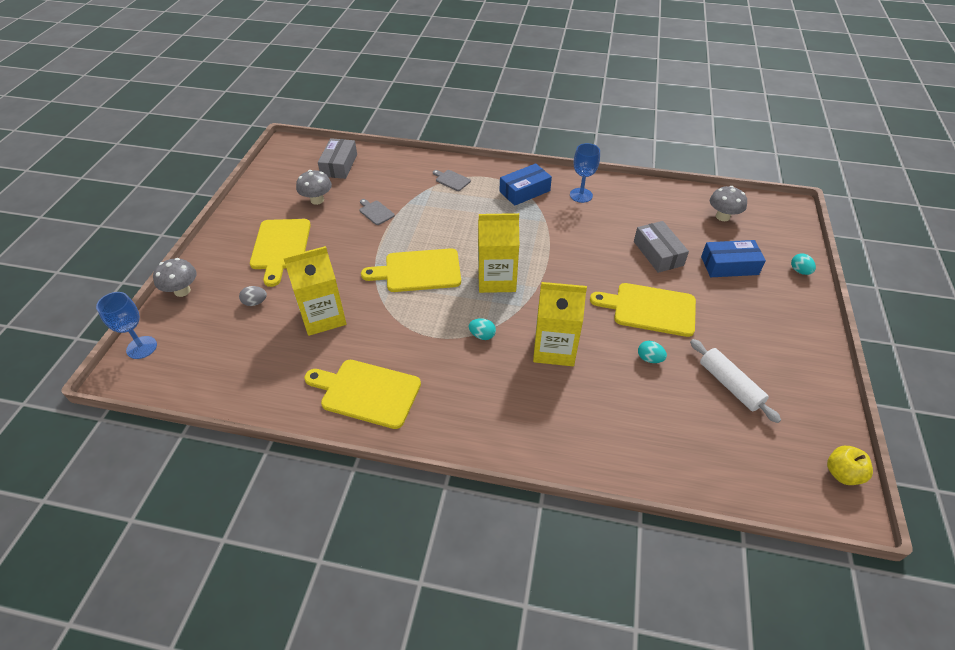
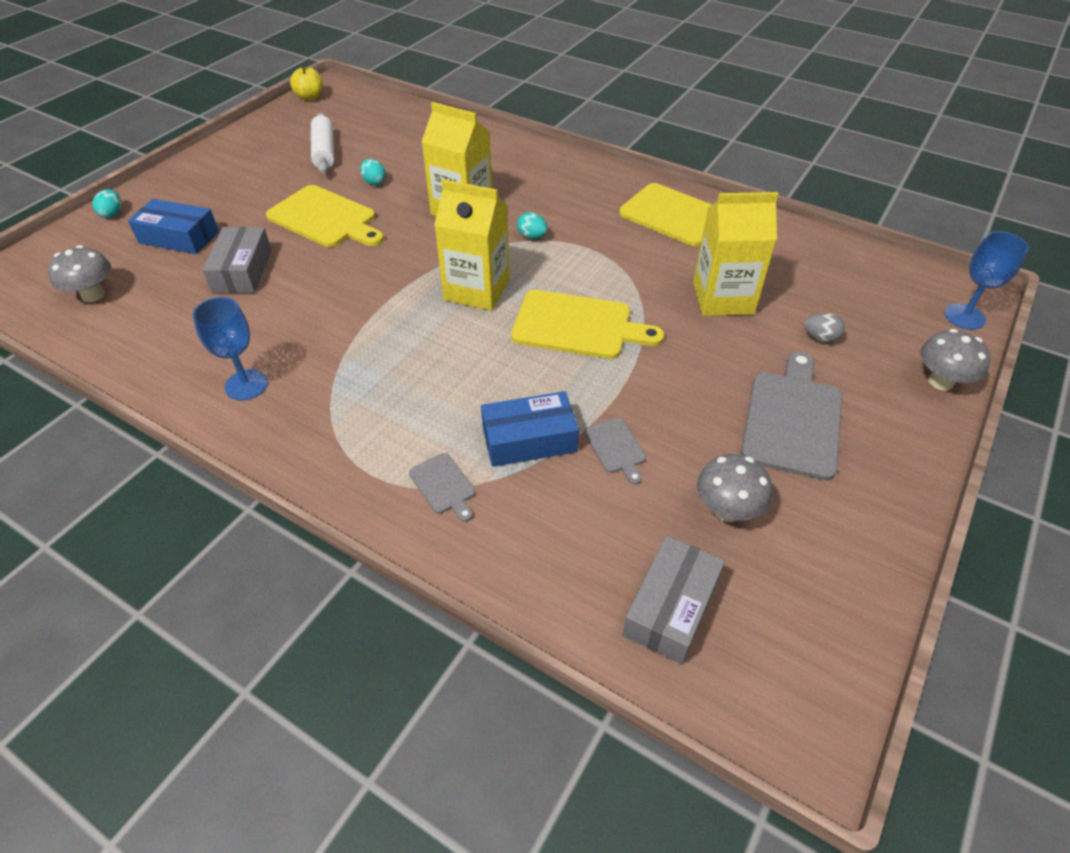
camera: 160 degrees left, 0 degrees up
yellow cutting board [250,219,311,287] -> grey cutting board [741,351,842,481]
blue box [500,163,552,206] -> blue box moved to [481,391,579,467]

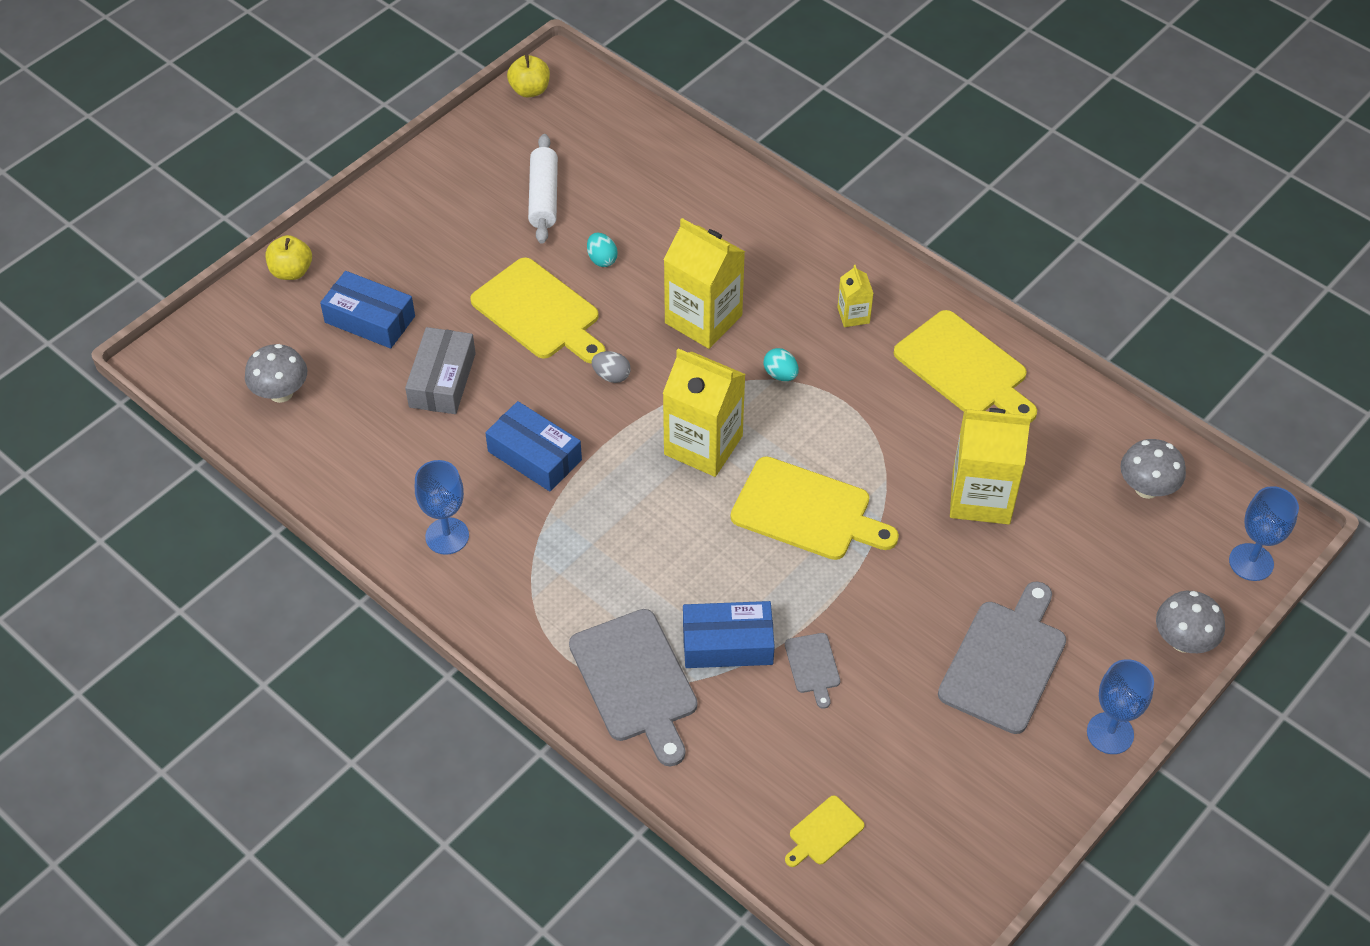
camera: 10 degrees right, 5 degrees up
turquoise egg [92,189,121,218] -> yellow apple [265,235,312,280]
grey cutting board [409,453,476,522] -> grey cutting board [569,609,698,766], size x2.08
grey box [622,535,725,664] -> yellow cutting board [785,796,865,867]
grey mushroom [697,454,772,522] -> grey mushroom moved to [1120,439,1186,499]
grey egg [804,313,845,342] -> grey egg moved to [592,351,631,383]
none -> blue box [485,401,582,491]
none -> yellow carton [837,265,874,327]
none -> blue goblet [1087,659,1154,754]

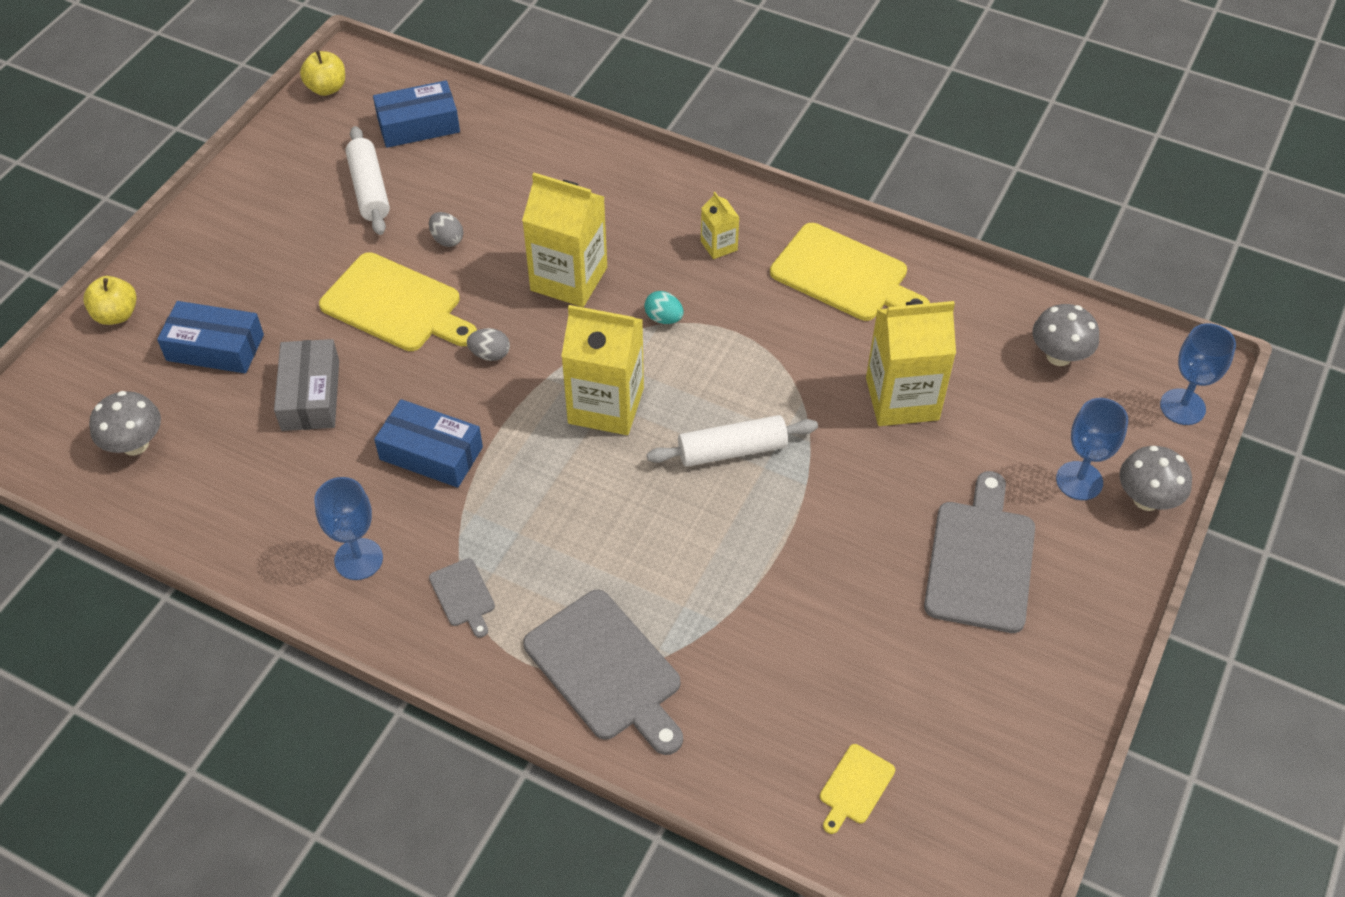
camera: 15 degrees left, 0 degrees up
turquoise egg [587,233,618,267] -> grey egg [429,212,463,247]
blue box [683,601,775,668] -> blue box moved to [373,80,460,148]
yellow cutting board [731,456,899,560] -> white rolling pin [647,415,818,467]
grey cutting board [785,633,840,709] -> grey cutting board moved to [429,558,495,638]
blue goblet [1087,659,1154,754] -> blue goblet moved to [1056,398,1128,500]

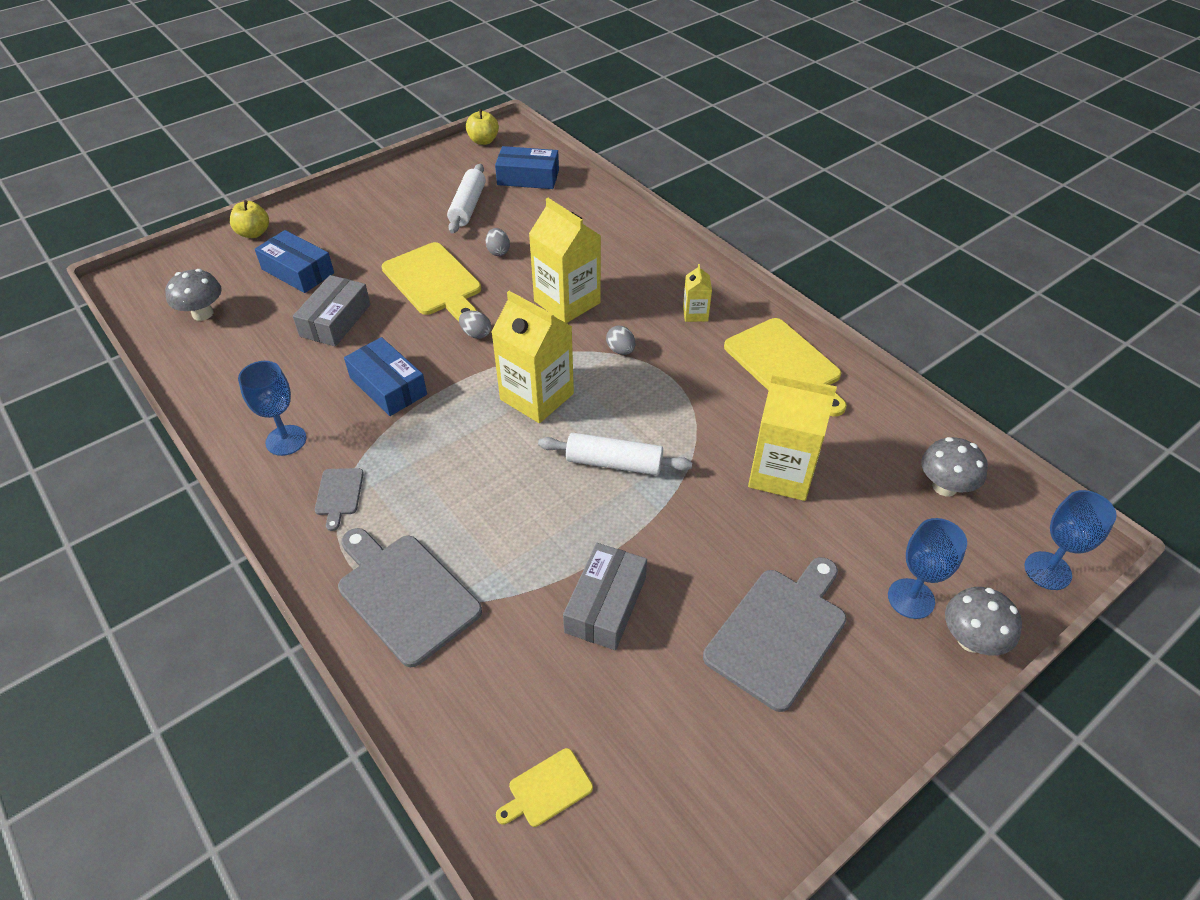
camera: 25 degrees right, 5 degrees down
grey cutting board [523,590,683,755] -> grey cutting board turned 150 degrees clockwise [338,528,482,667]
turquoise egg [644,291,684,324] -> grey egg [606,326,635,355]
none -> grey box [563,543,647,650]

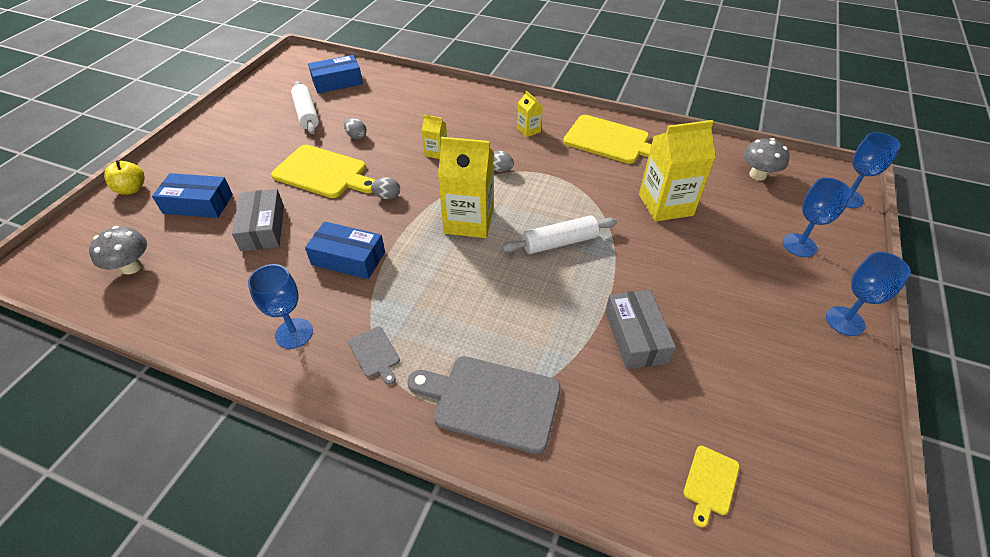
camera: 30 degrees left, 0 degrees up
yellow apple [466,109,499,145] -> none
yellow carton [529,198,601,323] -> yellow carton [422,115,447,159], size x0.48
grey cutting board [703,557,847,712] -> none
grey mushroom [945,587,1022,656] -> none
none -> blue goblet [826,252,911,336]

